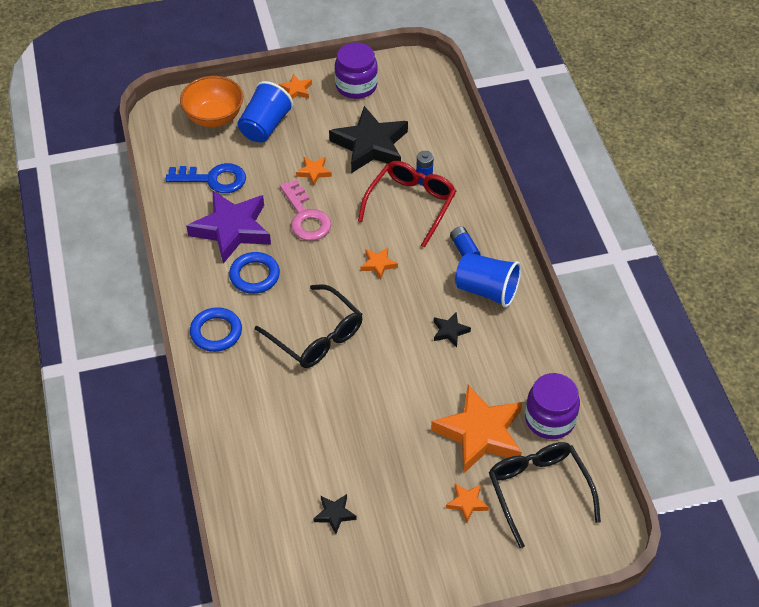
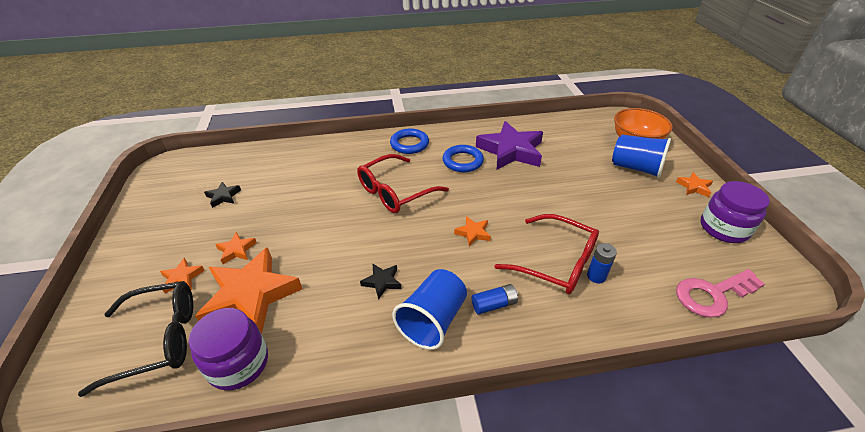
camera: 95 degrees right, 10 degrees down
blue key [166,163,246,193] -> none
black glasses [255,284,363,368] -> red glasses [357,154,449,213]
pink key [280,180,331,241] -> pink key moved to [676,269,765,318]
orange star [296,157,332,186] -> orange star moved to [215,232,257,264]
black star [329,106,408,173] -> none

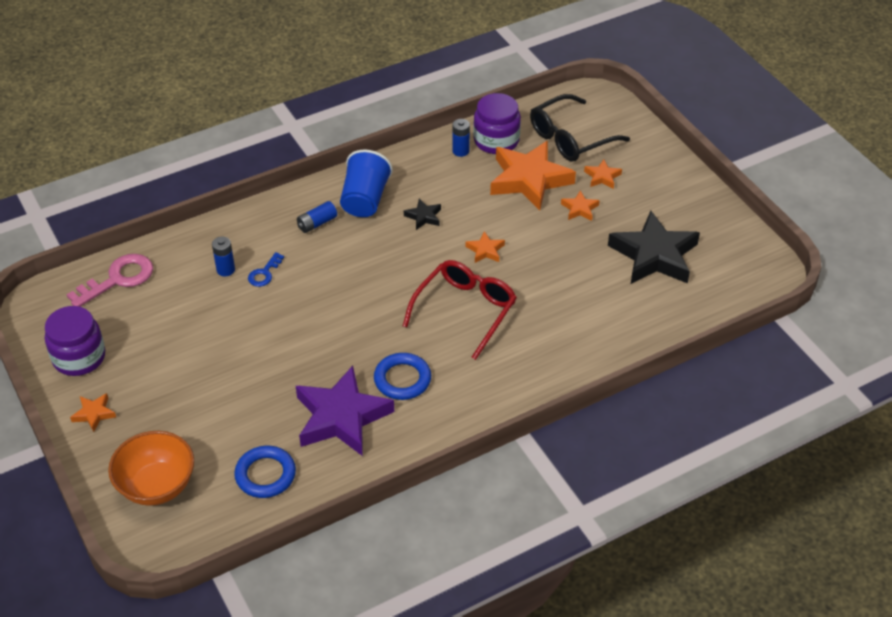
camera: 160 degrees right, 5 degrees up
black star [204,182,241,208] -> black star [608,211,700,284], size x2.29
blue ring [390,129,429,154] -> blue ring moved to [234,446,296,498]
orange star [454,216,491,247] -> orange star moved to [465,231,505,263]
red glasses [495,214,599,294] -> blue key [248,252,284,287]
blue cup [612,135,671,178] -> none
none -> blue battery [452,119,470,157]

